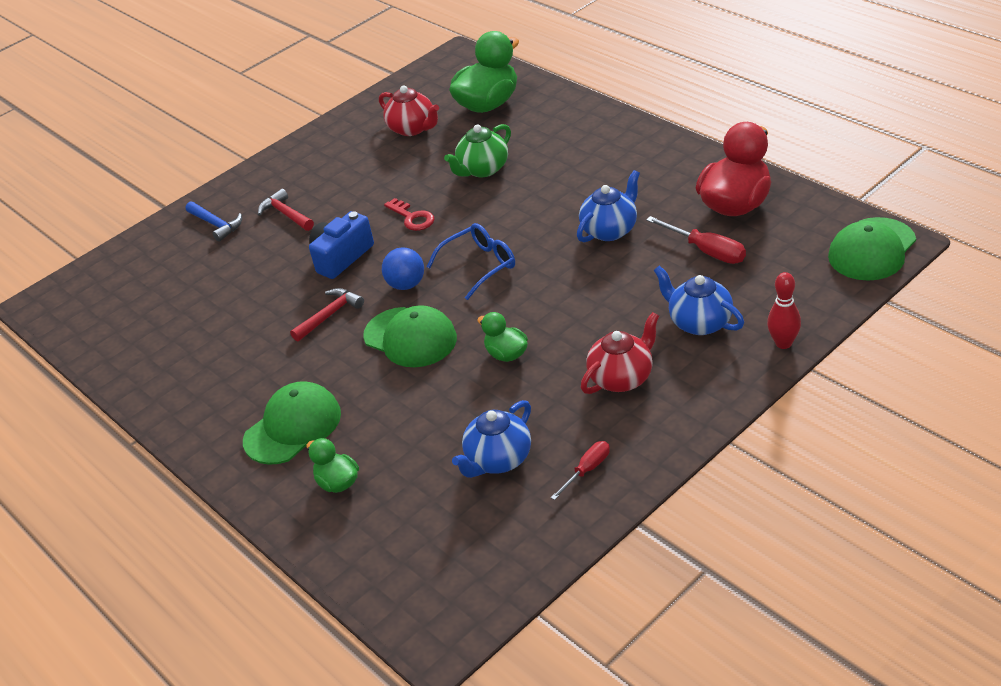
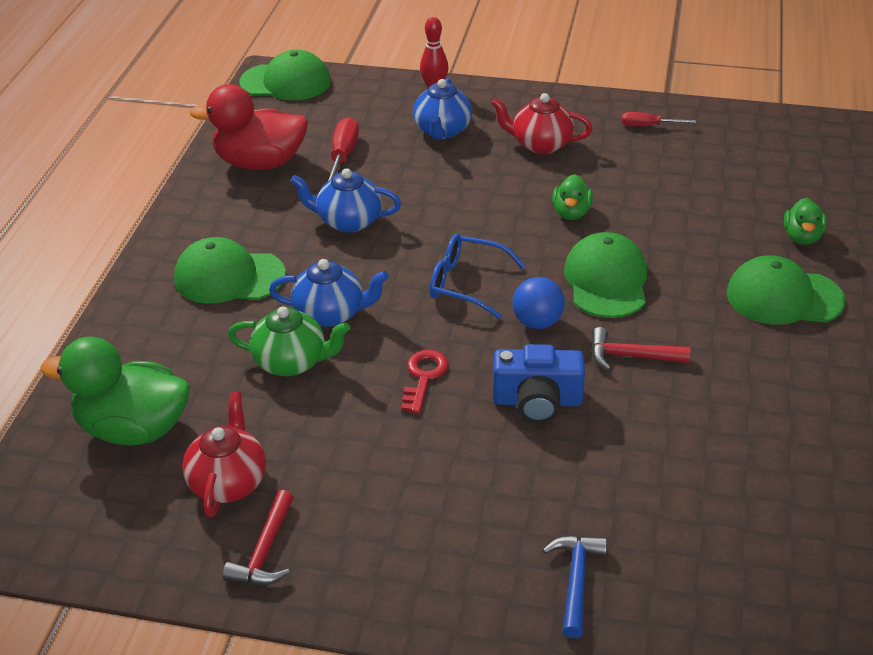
camera: 130 degrees left, 0 degrees up
red hammer [258,189,314,231] -> red hammer moved to [223,490,294,585]
blue teapot [452,400,531,478] -> blue teapot moved to [269,259,389,327]
none -> green cap [174,237,286,304]

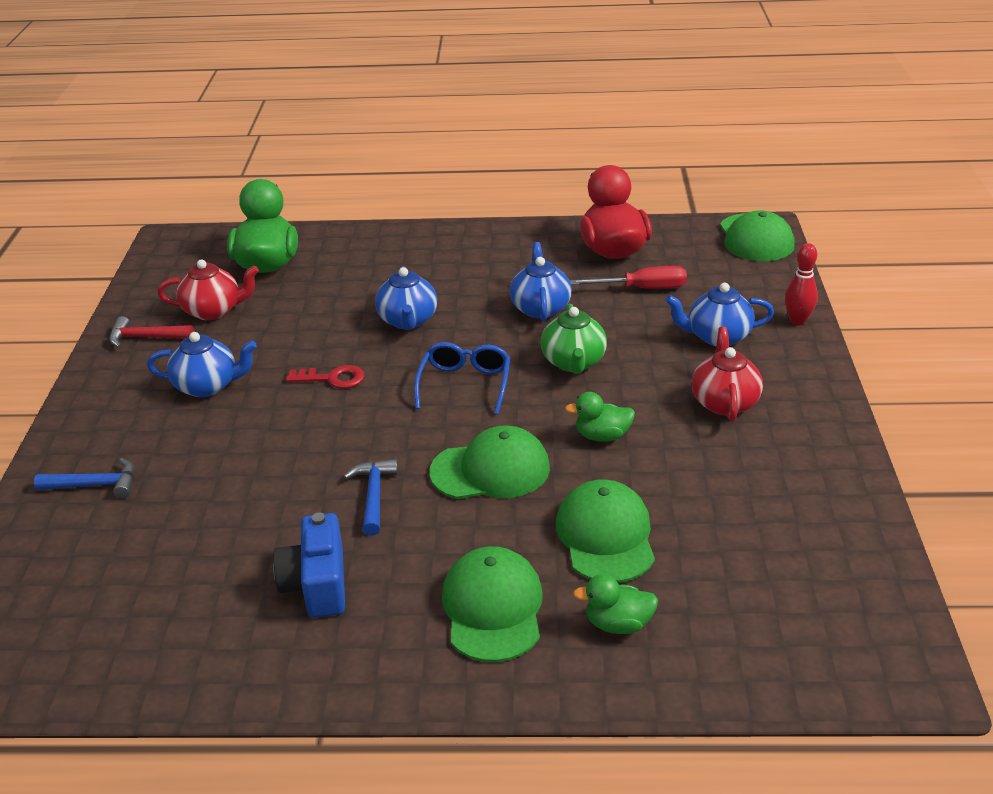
camera: 80 degrees right, 5 degrees down
green cap [174,237,286,304] -> green cap moved to [556,480,655,583]
green teapot [228,306,350,376] -> green teapot moved to [541,304,607,374]
blue camera [493,344,585,423] -> blue camera moved to [273,512,345,618]
blue ball [512,277,565,329] -> none
red hammer [591,327,690,371] -> blue hammer [344,459,398,536]
red screwdriver [622,112,696,126] -> none
none -> blue teapot [147,332,257,397]

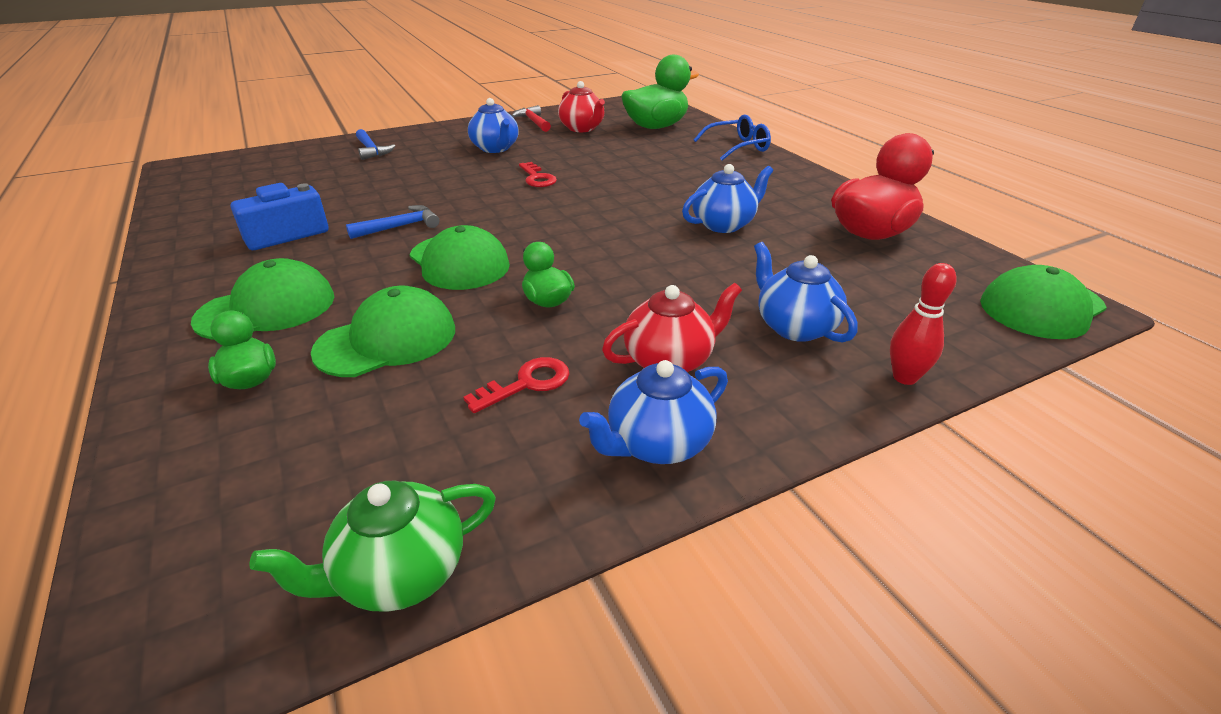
camera: 60 degrees right, 0 degrees up
blue teapot [375,266,437,330] -> blue teapot moved to [579,360,728,464]
blue glasses [414,342,510,414] -> blue glasses moved to [694,114,771,160]
green teapot [541,304,607,374] -> green teapot moved to [249,480,496,612]
red screwdriver [569,266,687,289] -> none
none -> red key [463,357,570,413]

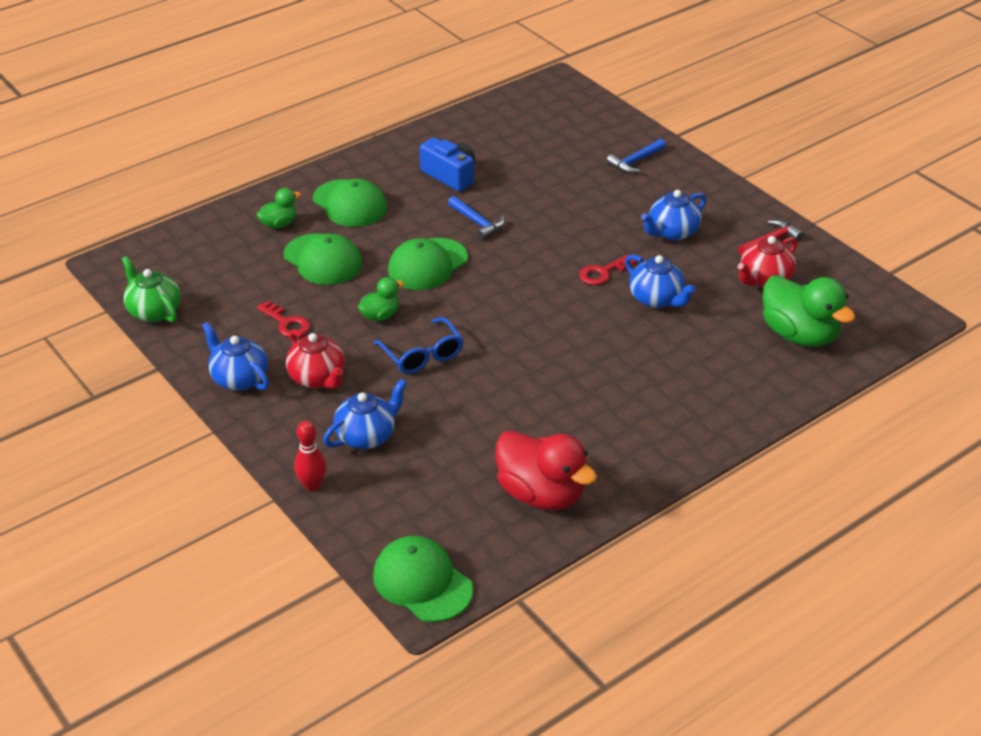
camera: 80 degrees right, 5 degrees up
blue teapot [682,164,773,233] -> blue teapot moved to [625,255,696,308]
blue glasses [694,114,771,160] -> blue glasses moved to [374,317,463,374]

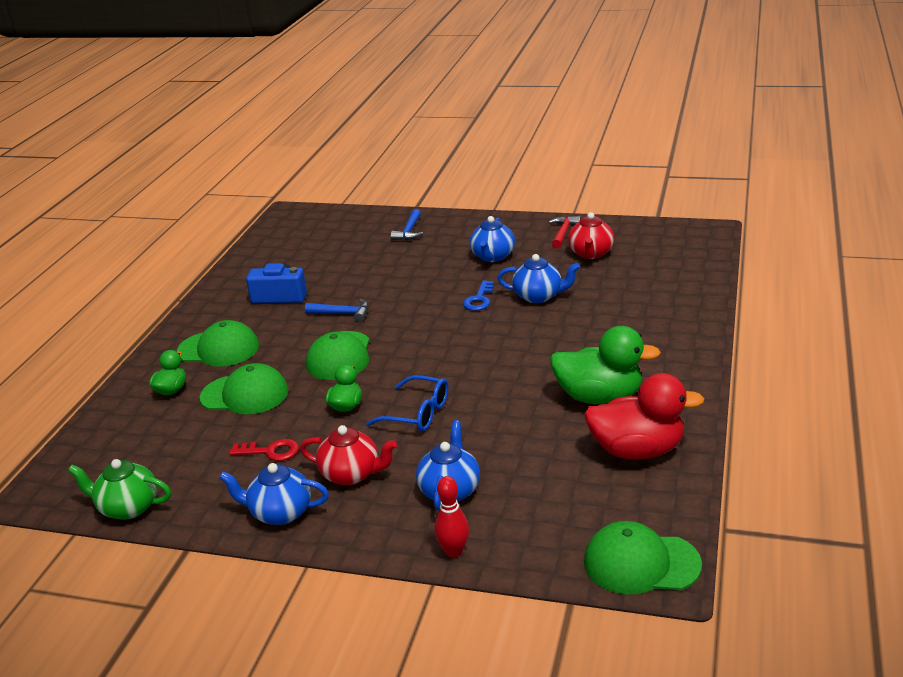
camera: 35 degrees left, 10 degrees down
red key [579,254,636,285] -> blue key [463,280,494,311]
green duck [763,275,856,347] -> green duck moved to [550,326,661,405]

